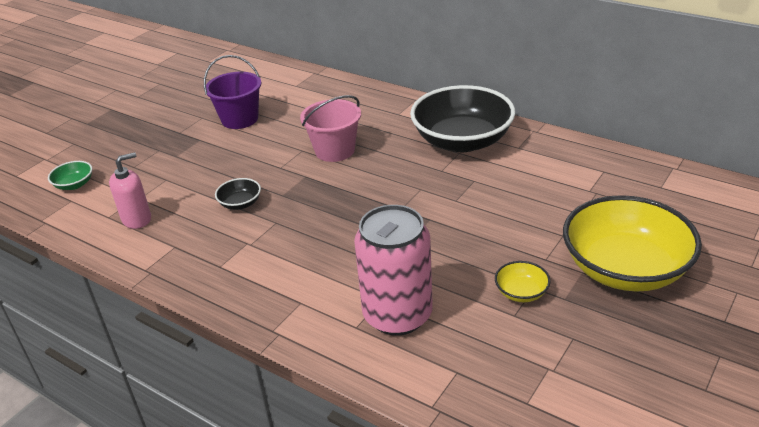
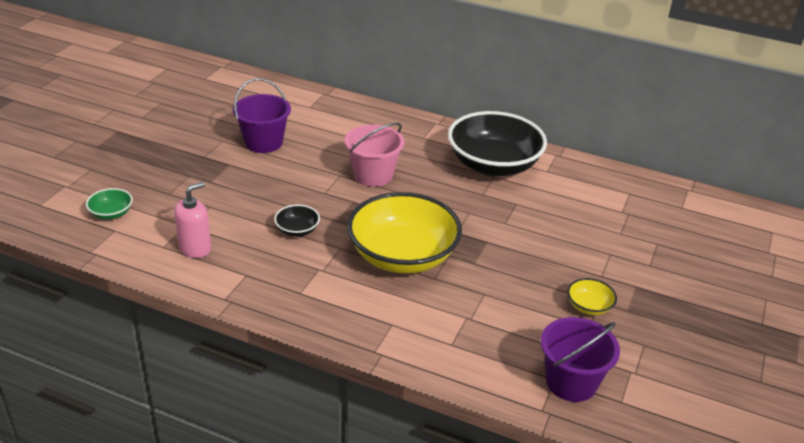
camera: 15 degrees left, 0 degrees up
pink can [354,205,433,336] -> none
yellow bowl [563,195,702,291] -> yellow bowl moved to [347,192,462,274]
none -> purple bucket [541,317,620,402]

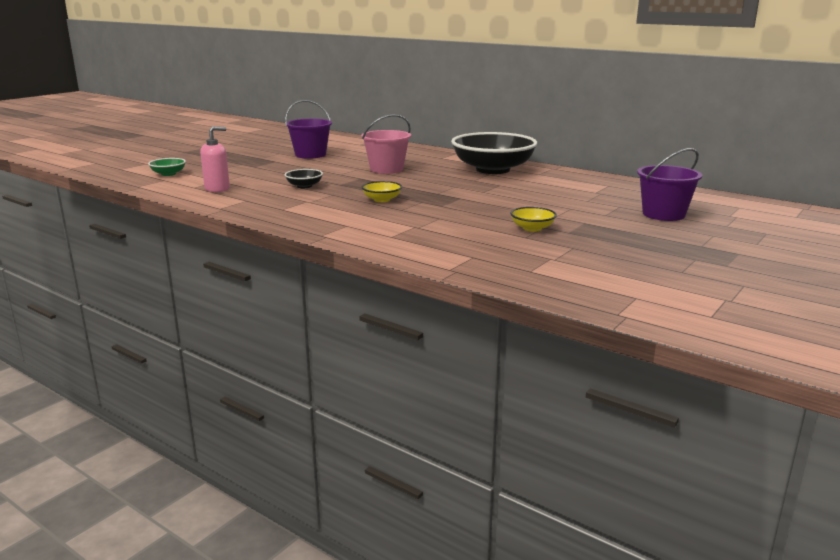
camera: 15 degrees right, 15 degrees down
yellow bowl [347,192,462,274] -> yellow bowl [362,181,402,202], size x0.41
purple bucket [541,317,620,402] -> purple bucket moved to [637,148,702,221]

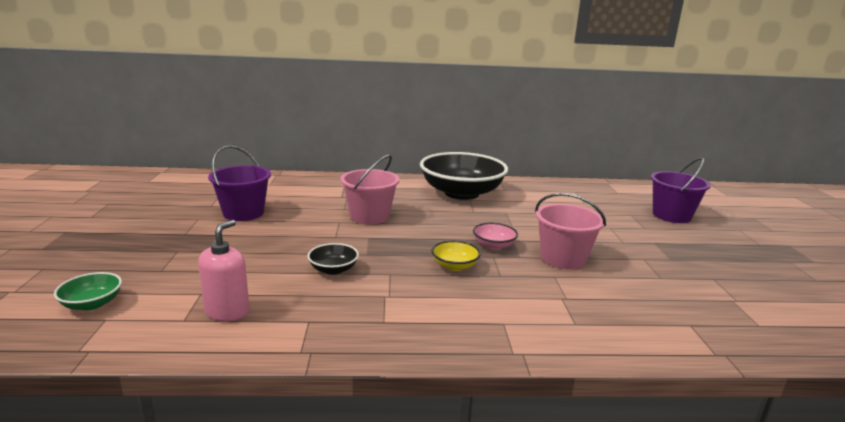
camera: 40 degrees left, 0 degrees up
yellow bowl [510,207,557,232] -> none
none -> pink bowl [473,223,518,250]
none -> pink bucket [535,193,606,270]

